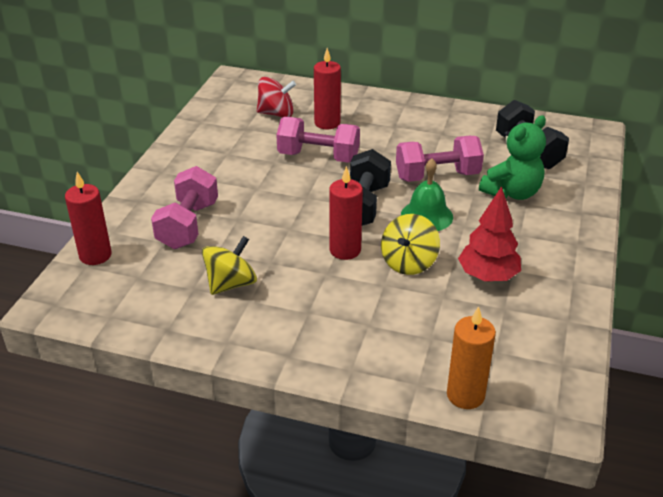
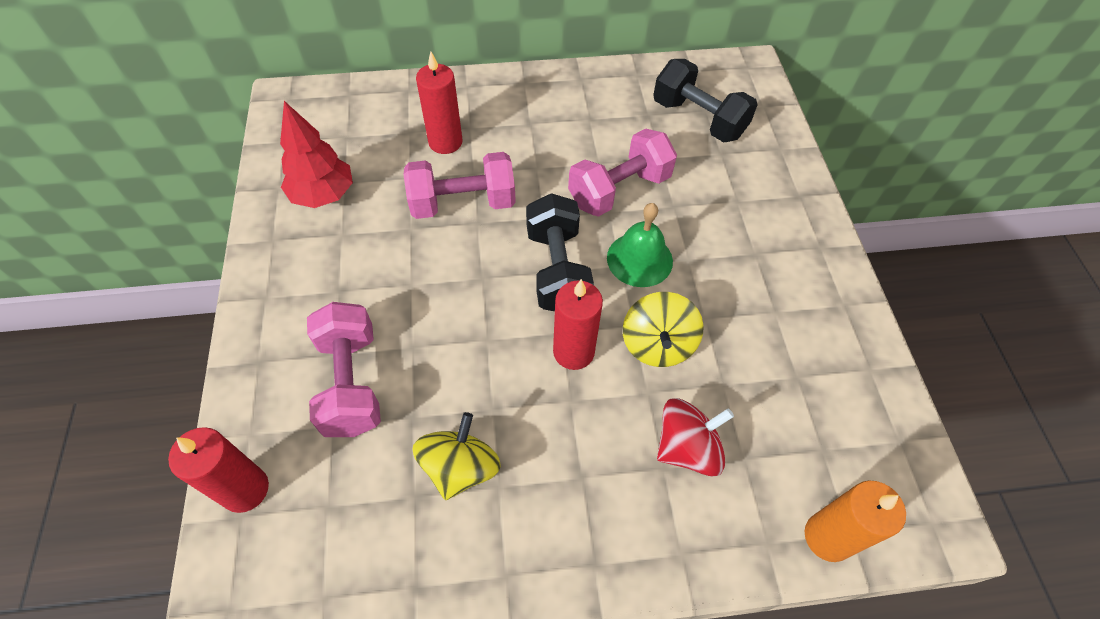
camera: 25 degrees left, 20 degrees up
red spinning top [257,77,296,117] -> red spinning top moved to [657,398,734,477]
red tree [458,186,521,282] -> red tree moved to [280,101,353,208]
green teddy bear [479,116,546,200] -> none

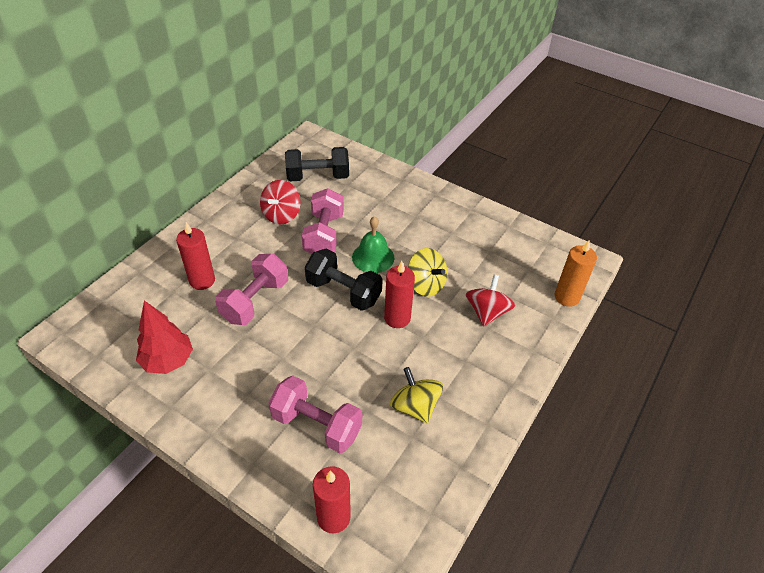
camera: 50 degrees left, 10 degrees down
none -> red spinning top [260,180,301,224]

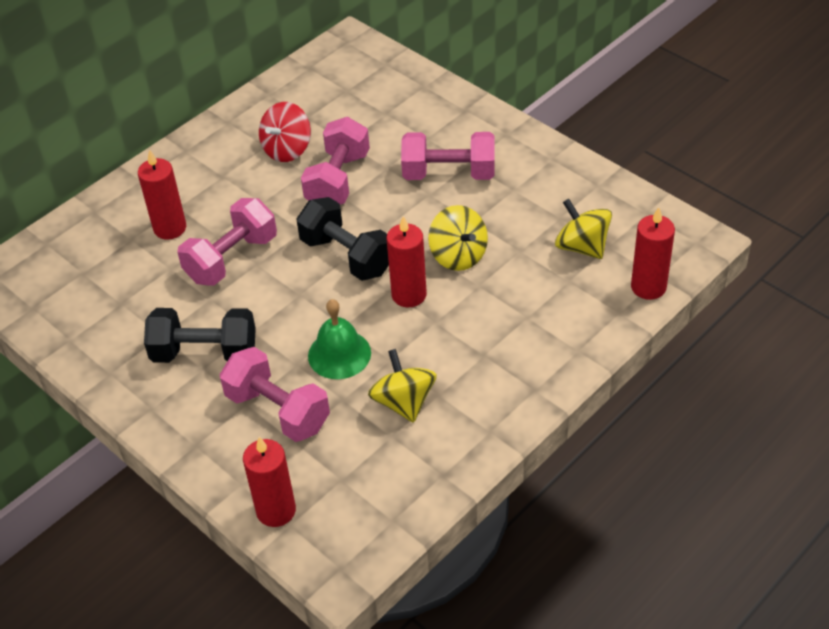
camera: 15 degrees right, 0 degrees up
red tree [136,300,193,374] -> none
black dumbbell [285,147,349,182] -> black dumbbell moved to [144,308,256,363]
green bell [352,216,395,273] -> green bell moved to [308,299,371,379]
red spinning top [466,275,515,327] -> none
orange candle [555,240,597,307] -> red candle [631,207,675,300]
none -> pink dumbbell [401,132,494,180]
none -> yellow spinning top [555,199,612,259]

